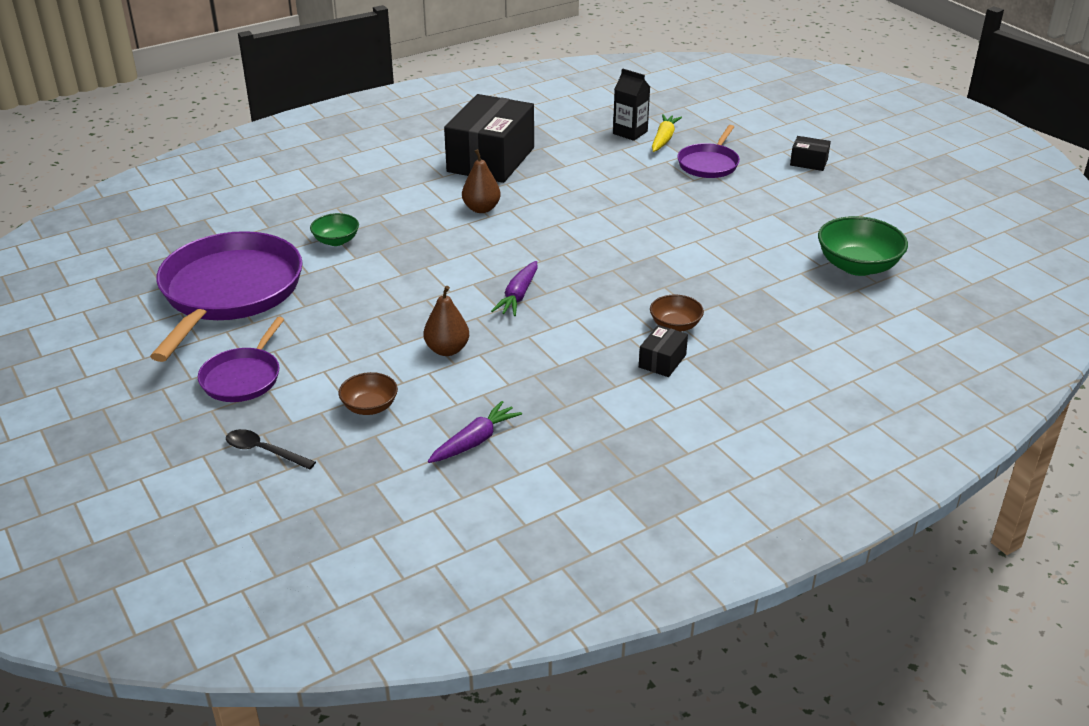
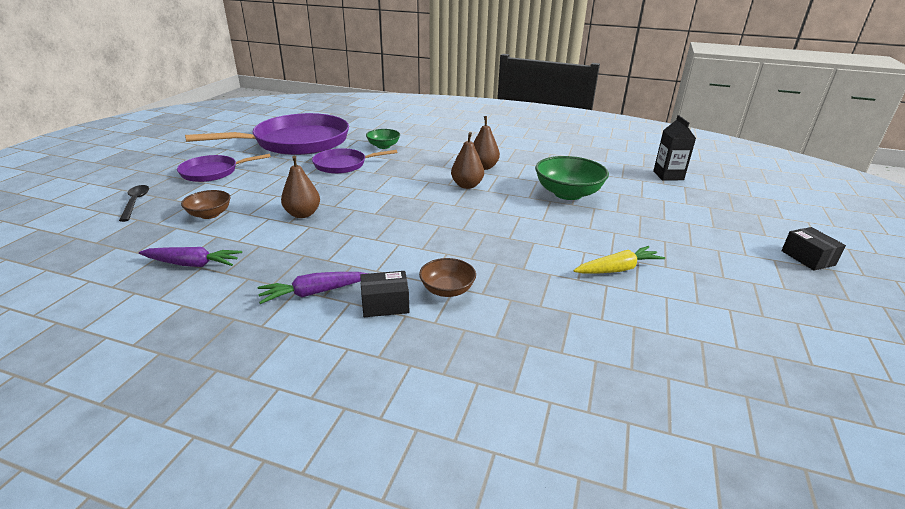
camera: 50 degrees right, 5 degrees down
black box [444,94,534,183] -> none
purple carrot [491,261,538,316] -> purple carrot moved to [257,272,369,304]
yellow carrot [652,114,682,152] -> yellow carrot moved to [573,246,665,274]
purple pan [677,125,740,178] -> purple pan moved to [312,148,397,174]
green bowl [818,216,908,276] -> green bowl moved to [535,156,609,200]
none -> brown pear [451,132,484,189]

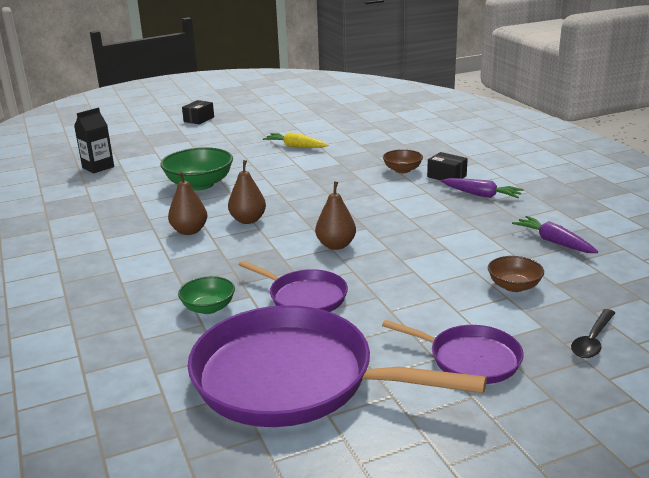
camera: 130 degrees left, 5 degrees down
brown pear [281,156,320,218] -> brown pear moved to [315,181,356,250]

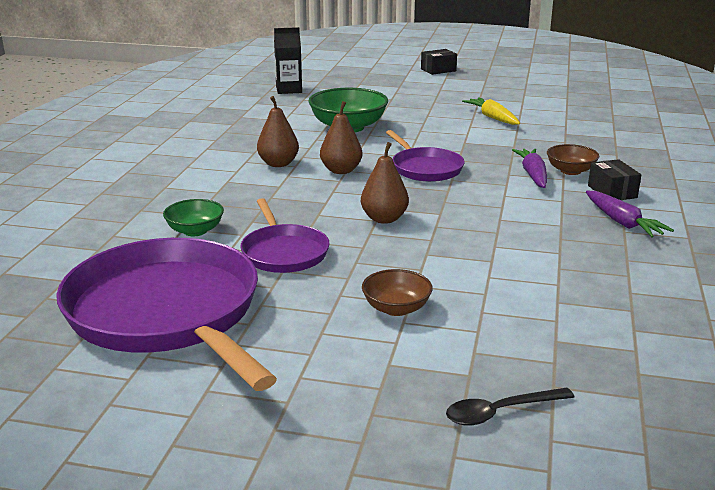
camera: 35 degrees right, 0 degrees up
purple pan [382,320,524,384] -> purple pan moved to [386,130,465,182]
brown bowl [488,256,544,292] -> brown bowl moved to [362,269,433,316]
purple carrot [512,216,598,253] -> purple carrot moved to [512,149,547,188]

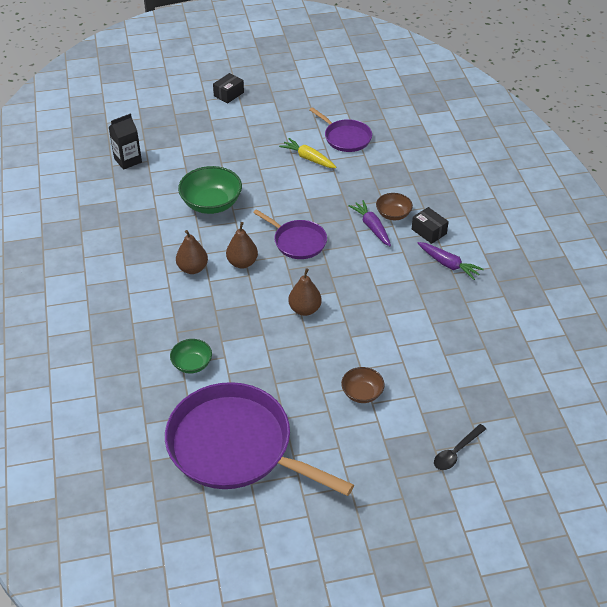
camera: 25 degrees left, 20 degrees up
purple pan [240,198,330,273] -> purple pan moved to [309,107,372,152]

